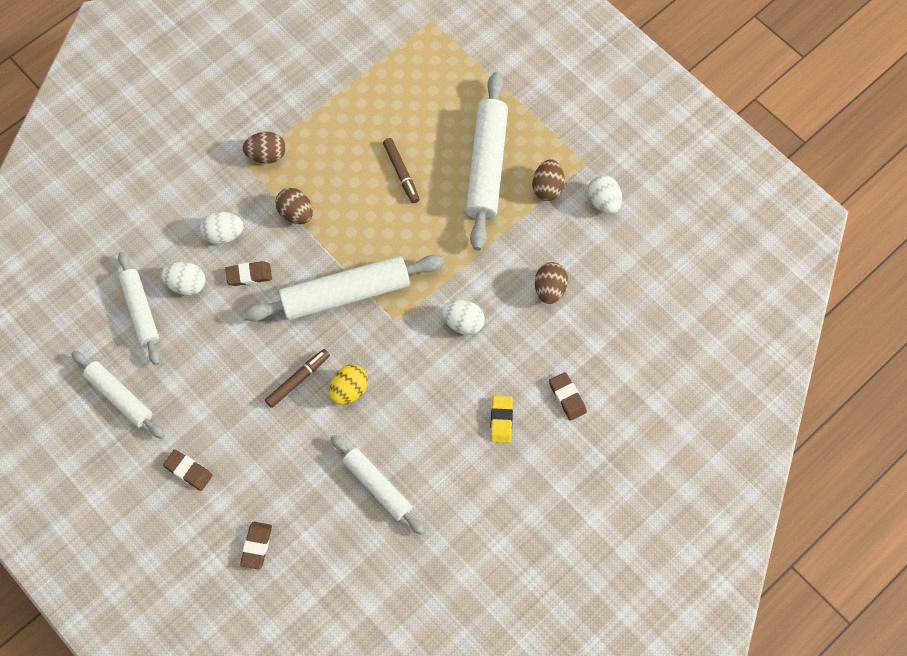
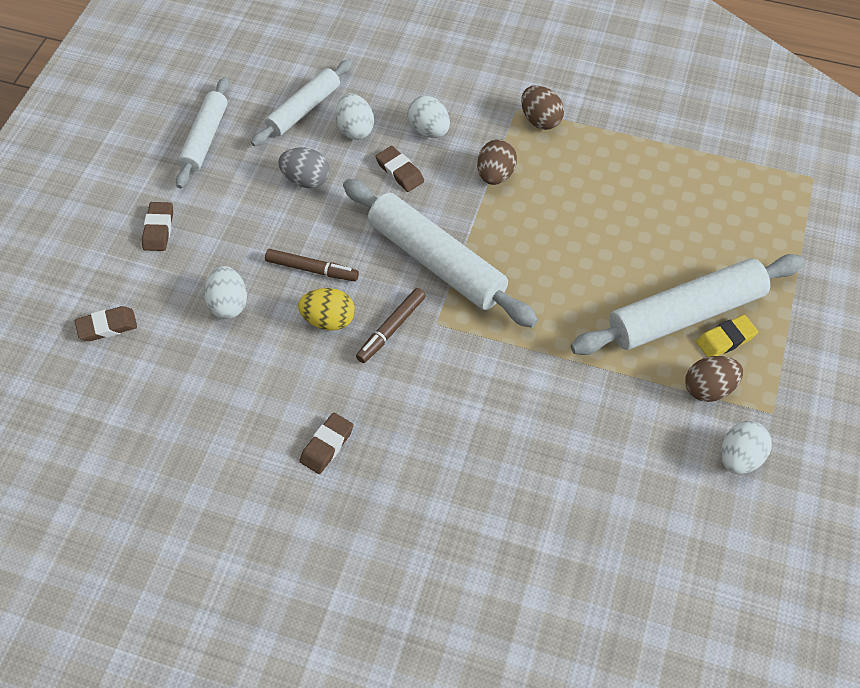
camera: 60 degrees right, 10 degrees down
white rolling pin [331,435,425,535] -> none
brown marker [383,138,420,203] -> brown marker moved to [356,288,426,363]
white egg [441,300,485,335] -> white egg moved to [204,266,247,319]
yellow eraser [490,396,513,443] -> yellow eraser moved to [696,315,758,357]
brown egg [535,262,568,304] -> none
brown eraser [549,372,587,421] -> brown eraser moved to [299,413,354,474]
none -> grey egg [278,147,330,188]

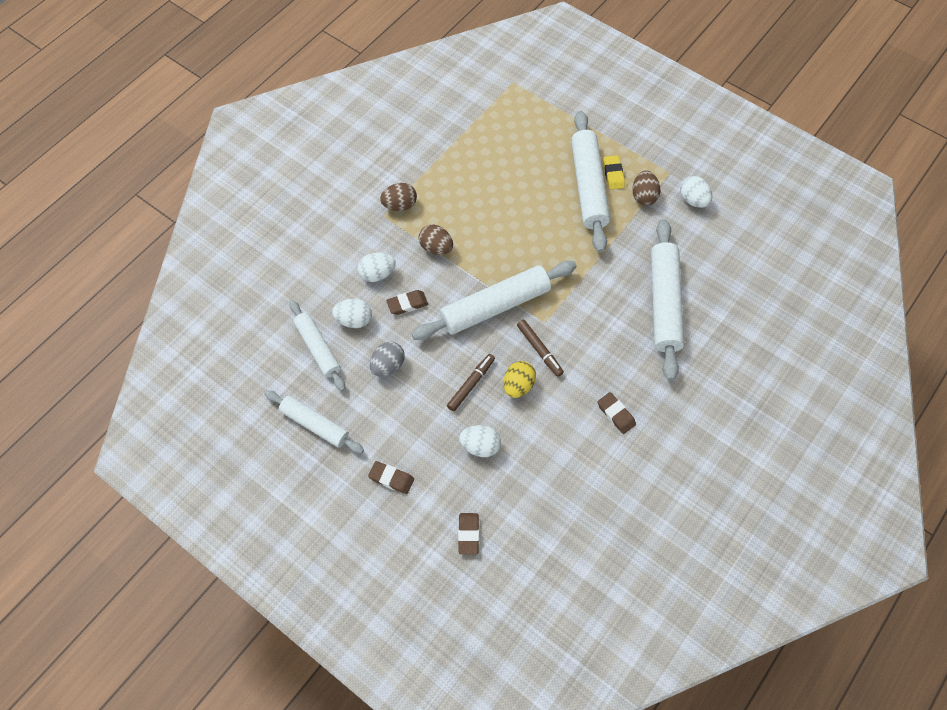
camera: 70 degrees left, 5 degrees up
none -> white rolling pin [651,219,685,381]

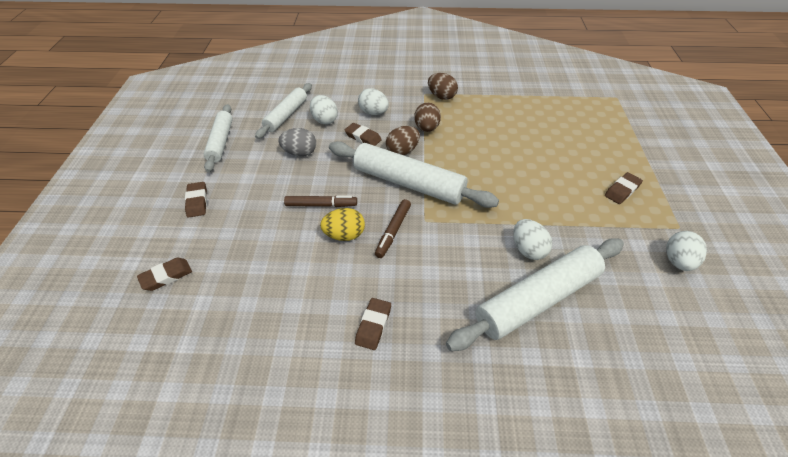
camera: 55 degrees right, 15 degrees down
white egg [459,425,501,457] -> white egg moved to [513,219,552,260]
white rolling pin [571,111,610,253] -> none
yellow eraser [603,155,625,190] -> brown eraser [605,172,643,204]
brown egg [632,171,661,206] -> brown egg moved to [386,126,420,155]

